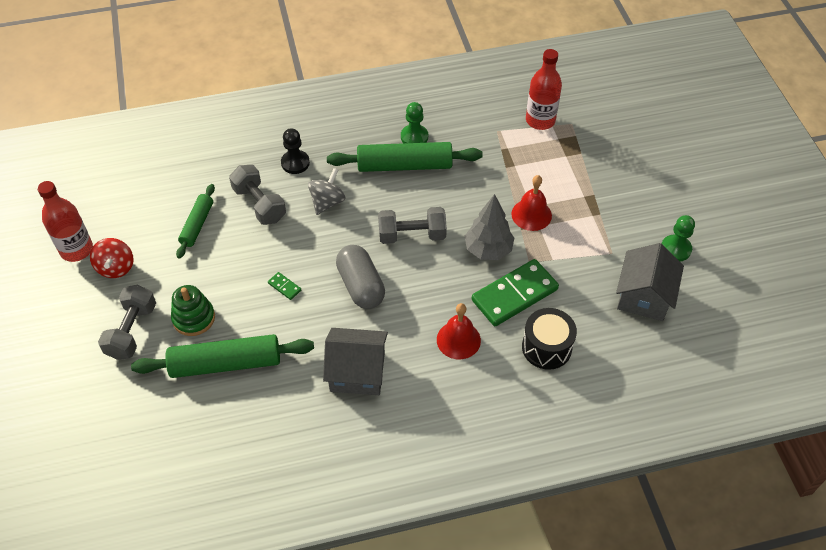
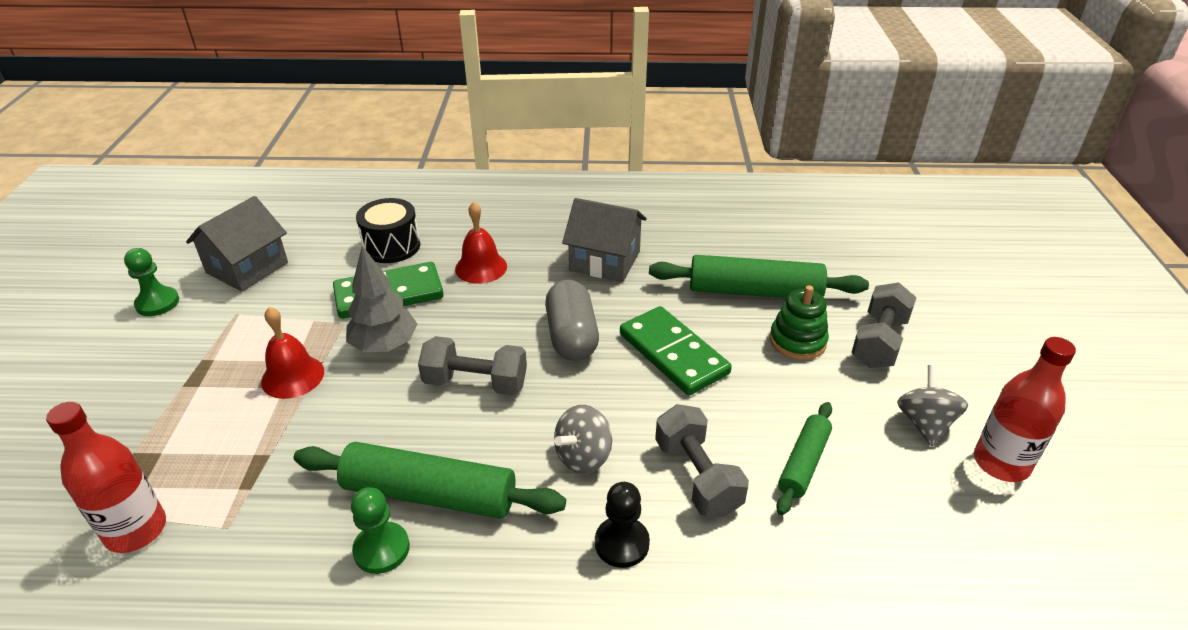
camera: 165 degrees left, 15 degrees down
red spinning top [90,238,134,278] -> grey spinning top [897,365,968,446]
green domino [268,272,301,300] -> green domino [620,306,732,395], size x2.50

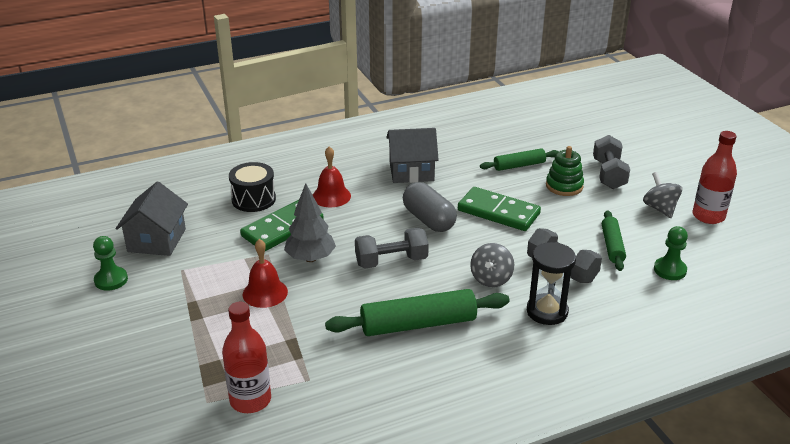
camera: 25 degrees left, 5 degrees down
green pawn [351,487,410,574] -> green pawn moved to [654,226,688,280]
black pawn [595,482,650,568] -> black hourglass [527,242,576,325]
green rolling pin [649,255,869,298] -> green rolling pin [480,148,559,171], size x0.58

